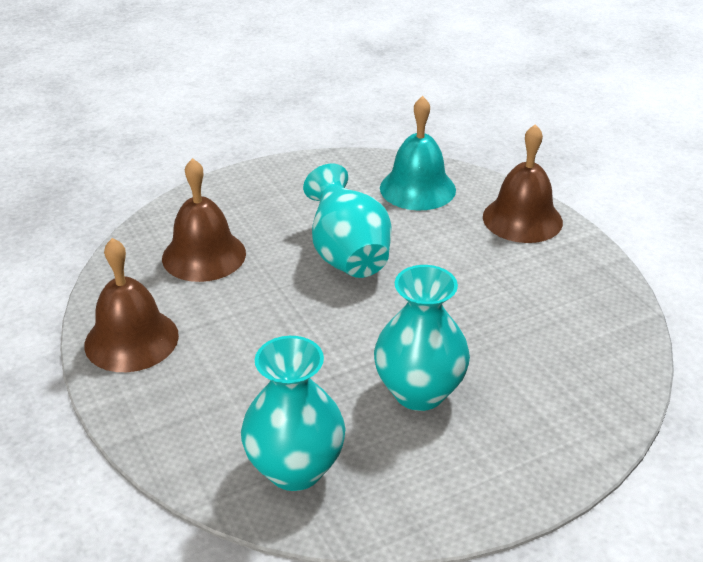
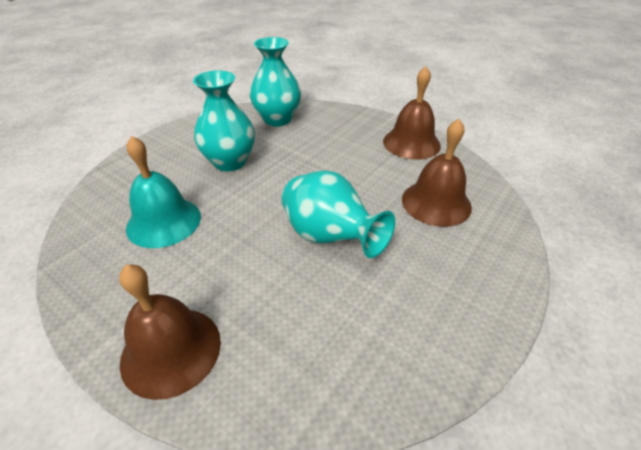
camera: 155 degrees right, 5 degrees up
turquoise bell [380,96,456,210] -> turquoise bell moved to [126,136,201,248]

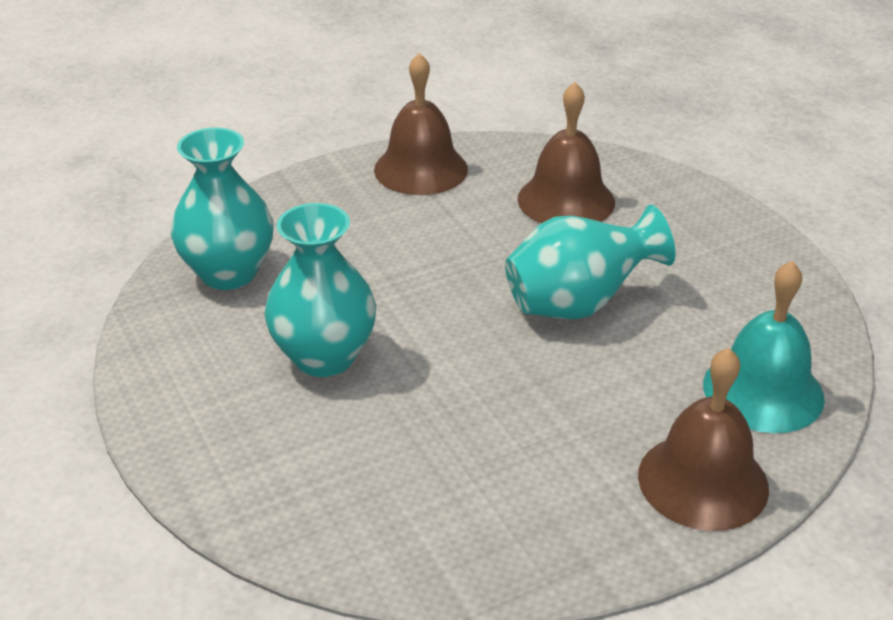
camera: 65 degrees left, 5 degrees down
turquoise bell [126,136,201,248] -> turquoise bell moved to [703,261,825,433]

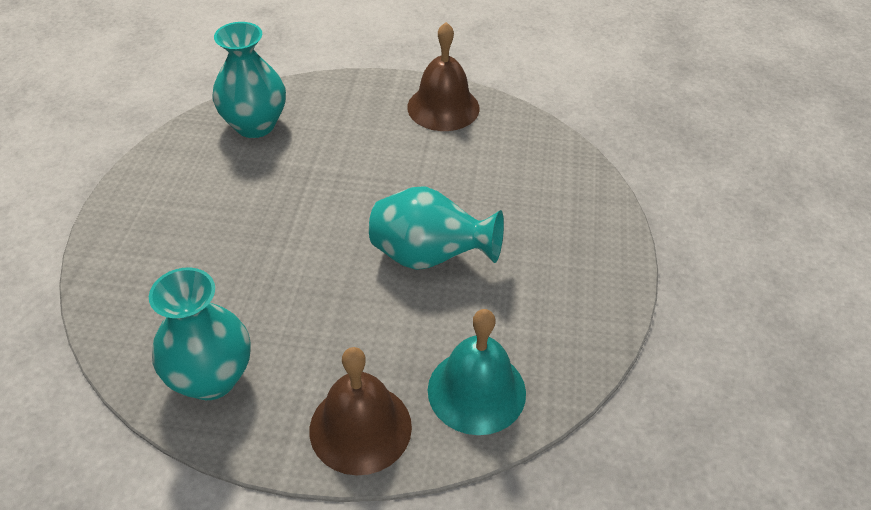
camera: 35 degrees right, 10 degrees up
turquoise vase [264,203,376,377] -> turquoise vase moved to [149,267,250,400]
brown bell [517,82,615,223] -> none

